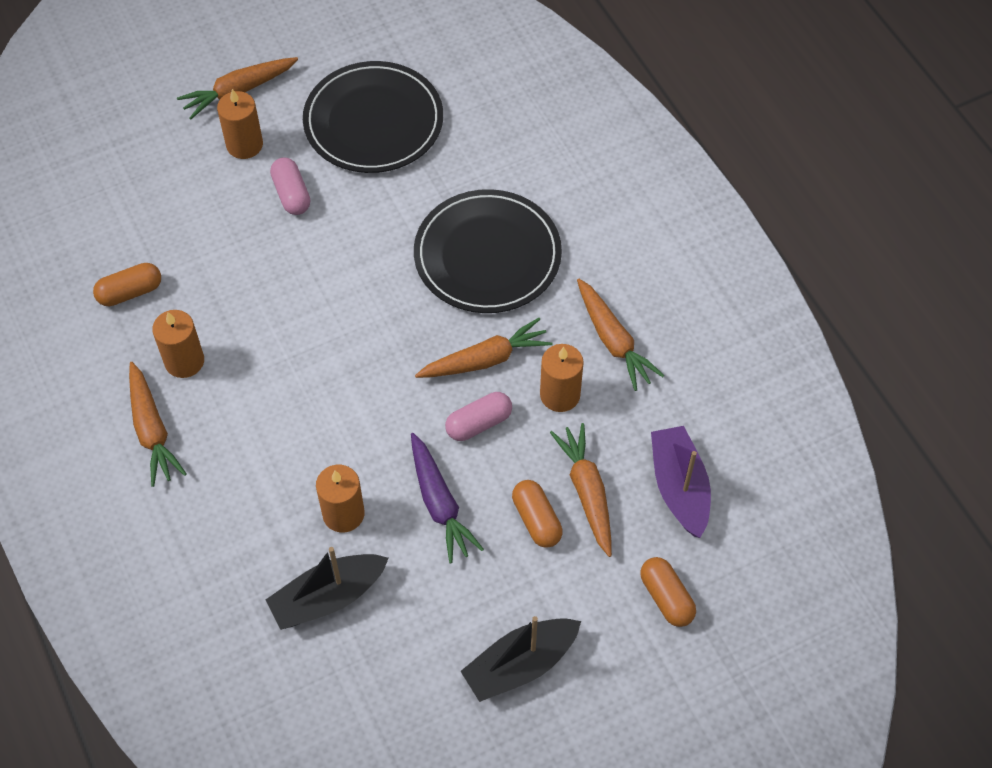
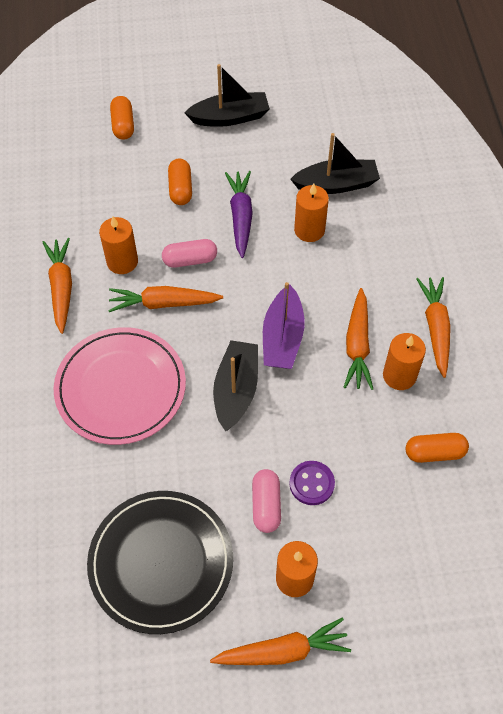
camera: 160 degrees left, 0 degrees up
black plate [414,189,562,313] -> pink plate [54,327,186,445]
orange carrot [550,423,612,557] -> orange carrot moved to [344,288,373,390]
purple boat [651,426,711,538] -> purple boat moved to [263,282,305,369]
none -> black boat [213,340,258,431]
none -> purple button [289,461,335,505]

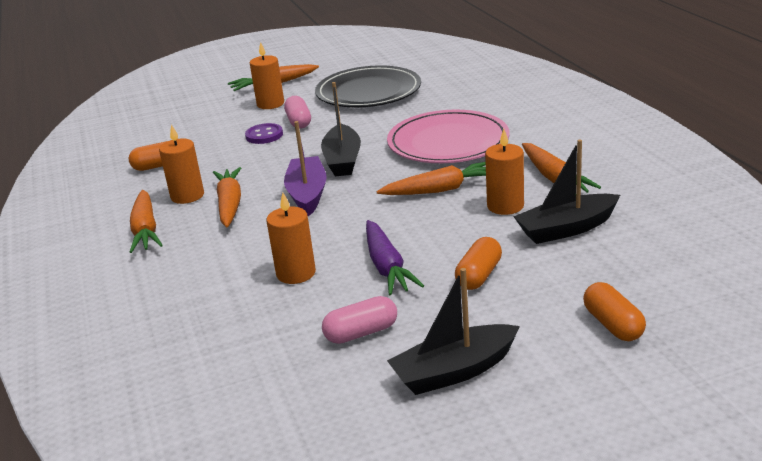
camera: 170 degrees right, 30 degrees down
pink capsule [162,239,217,268] -> pink capsule moved to [322,296,397,344]
orange capsule [168,158,192,205] -> orange capsule turned 45 degrees clockwise [455,237,502,290]
black boat [290,133,380,194] -> black boat moved to [513,139,620,244]

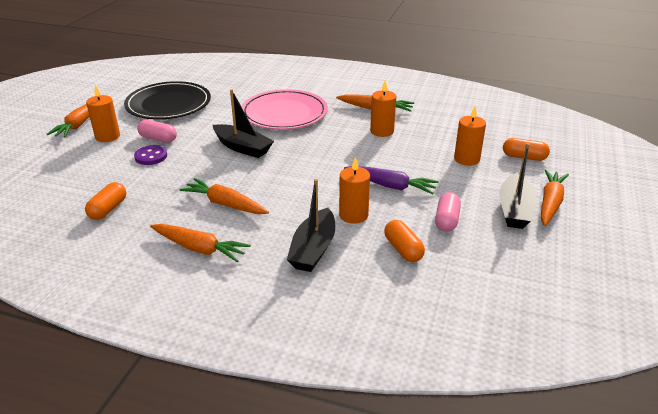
camera: 55 degrees left, 5 degrees up
orange candle [159,124,204,204] -> orange candle moved to [454,106,486,166]
purple boat [284,121,327,216] -> none
orange carrot [376,162,486,195] -> orange carrot moved to [541,169,569,226]
orange capsule [455,237,502,290] -> orange capsule moved to [384,220,425,262]
black boat [513,139,620,244] -> black boat moved to [287,179,335,272]

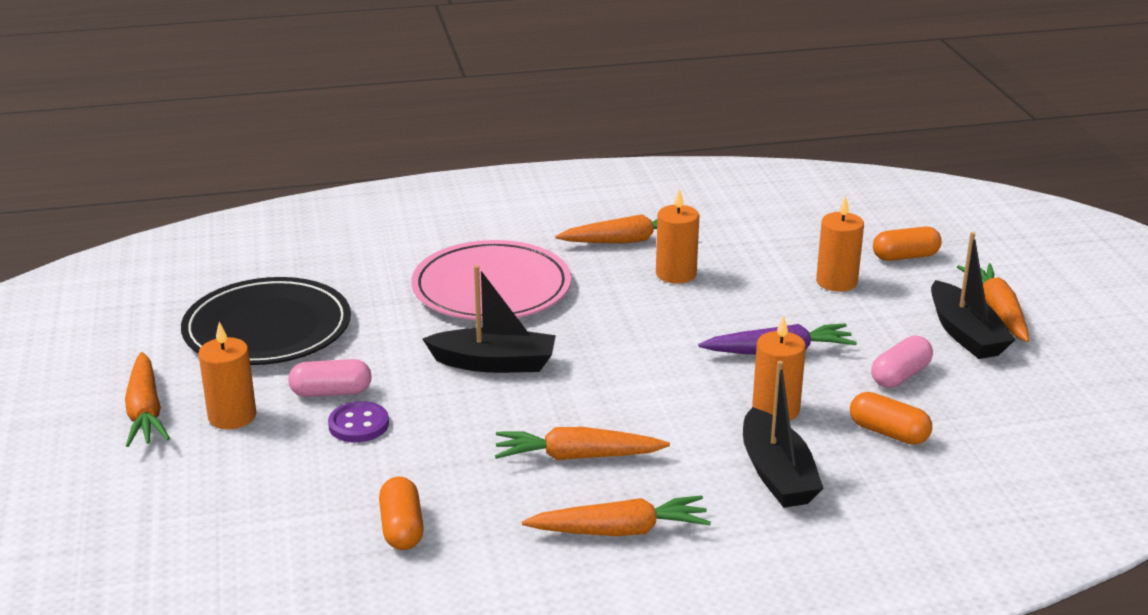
camera: 30 degrees left, 5 degrees down
pink capsule [435,192,461,232] -> pink capsule turned 60 degrees clockwise [871,336,933,388]

